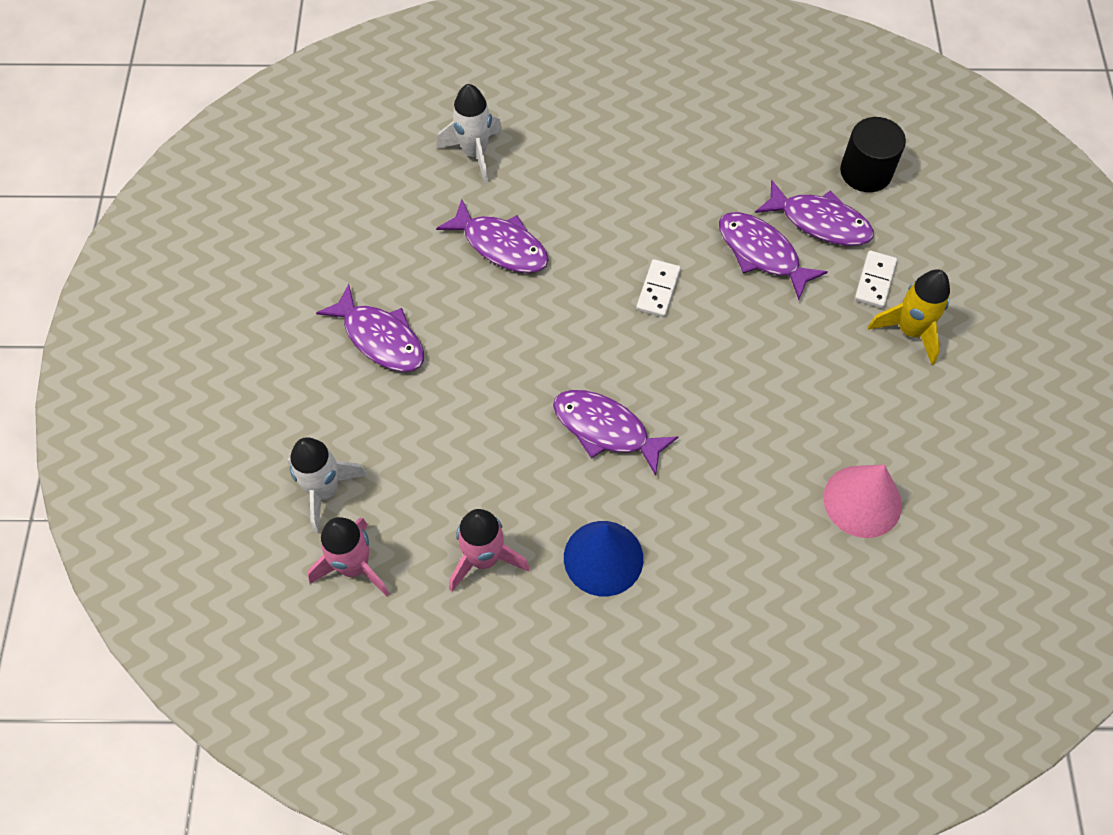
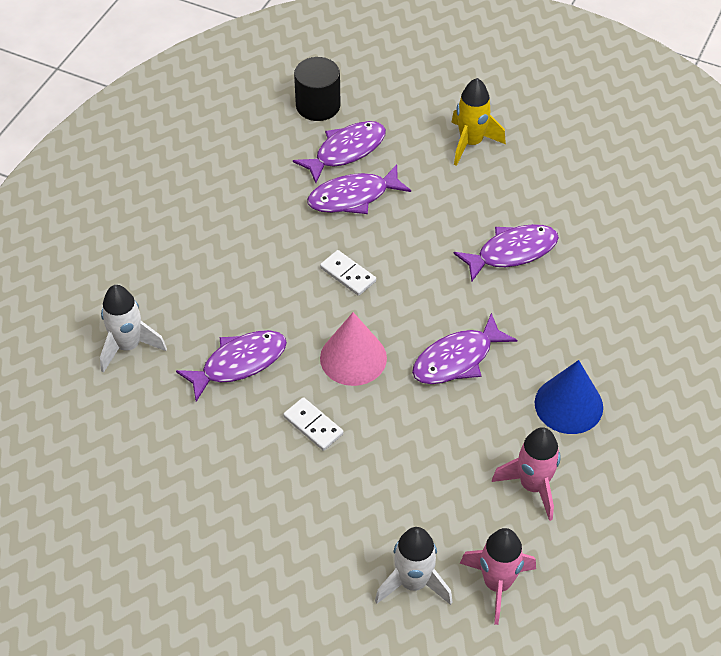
camera: 65 degrees left, 10 degrees down
purple fish [316,284,424,372] -> purple fish moved to [454,224,559,281]
pink cone [823,465,902,538] -> pink cone moved to [320,312,387,386]
white domino [855,250,897,308] -> white domino moved to [283,397,344,451]

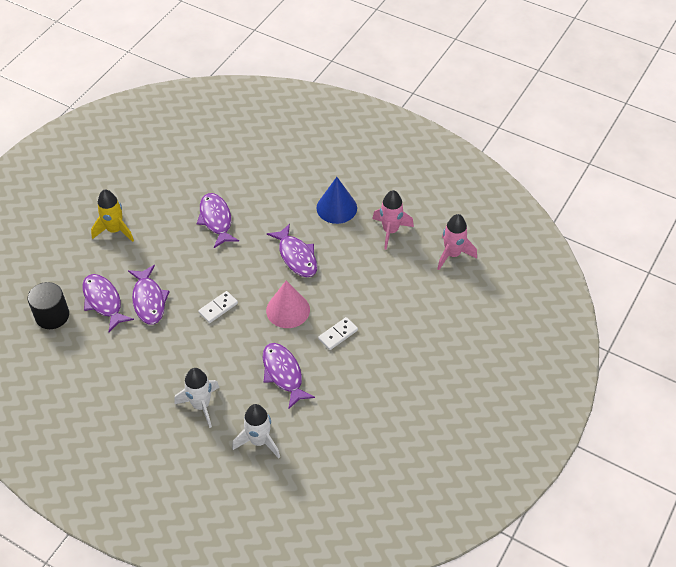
camera: 85 degrees left, 0 degrees up
white rocket [375,527,452,605] -> white rocket moved to [174,368,220,428]

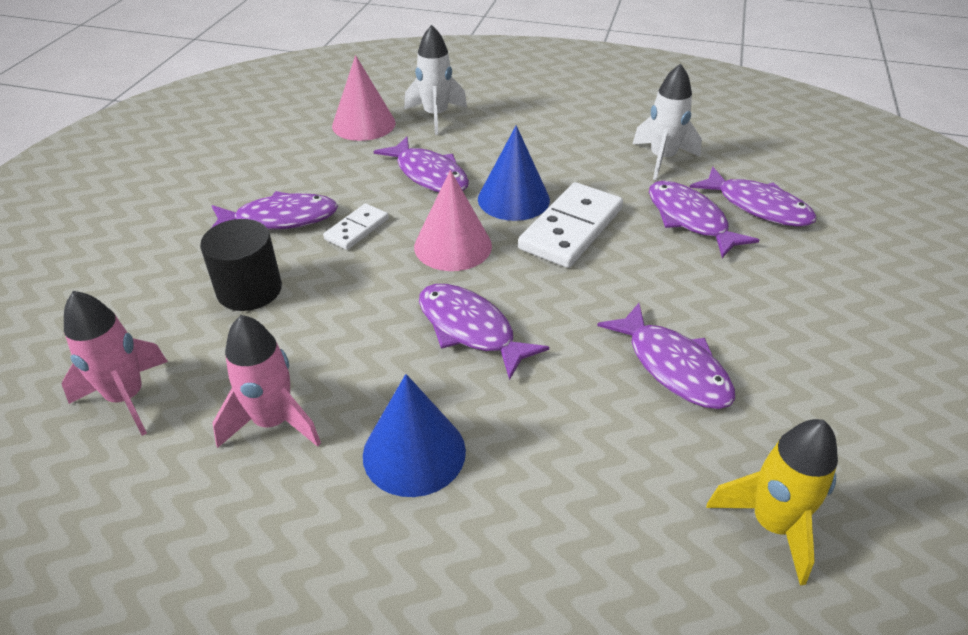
camera: 165 degrees right, 10 degrees down
black cylinder [27,282,69,329] -> black cylinder moved to [200,219,282,311]
yellow rocket [91,189,134,242] -> yellow rocket moved to [706,419,838,586]
white rocket [174,368,220,428] -> white rocket moved to [633,63,702,180]
white domino [198,291,238,323] -> white domino [518,182,623,268], size x1.83
none -> purple fish [211,191,338,230]
none -> pink cone [332,55,396,141]
none -> blue cone [478,125,550,221]

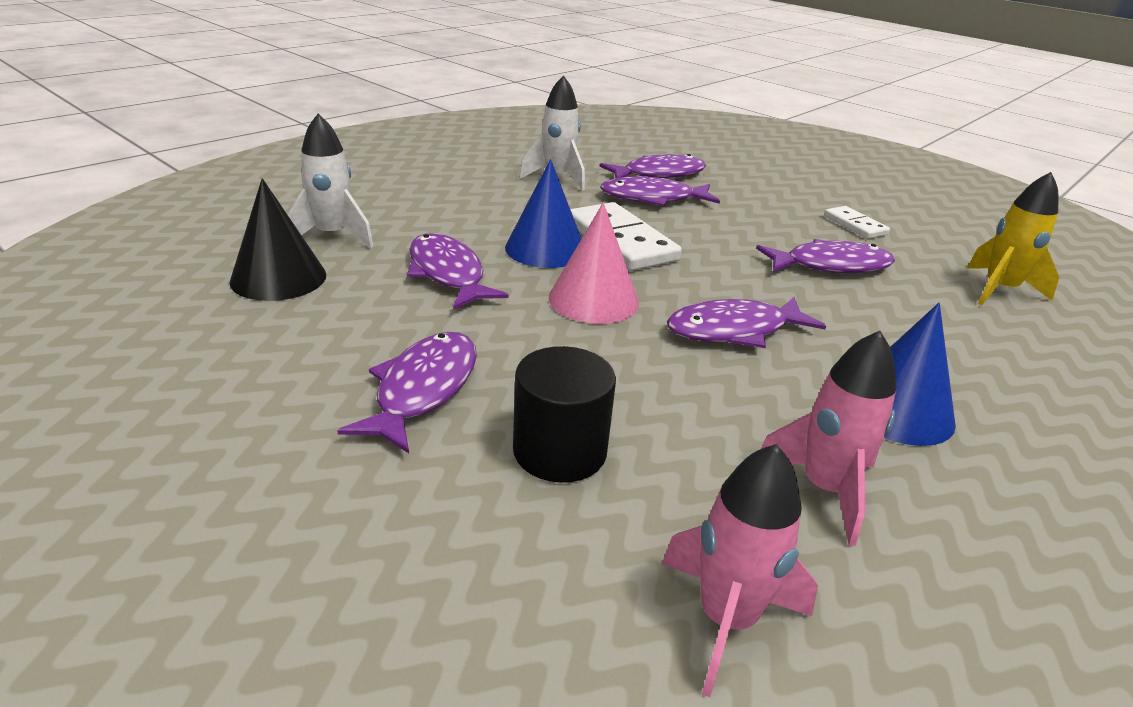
camera: 65 degrees left, 10 degrees down
white domino [323,203,389,250] -> white domino moved to [824,206,890,239]
pink cone [332,55,396,141] -> black cone [229,178,326,301]
purple fish [374,137,469,192] -> purple fish turned 105 degrees counterclockwise [407,233,509,310]

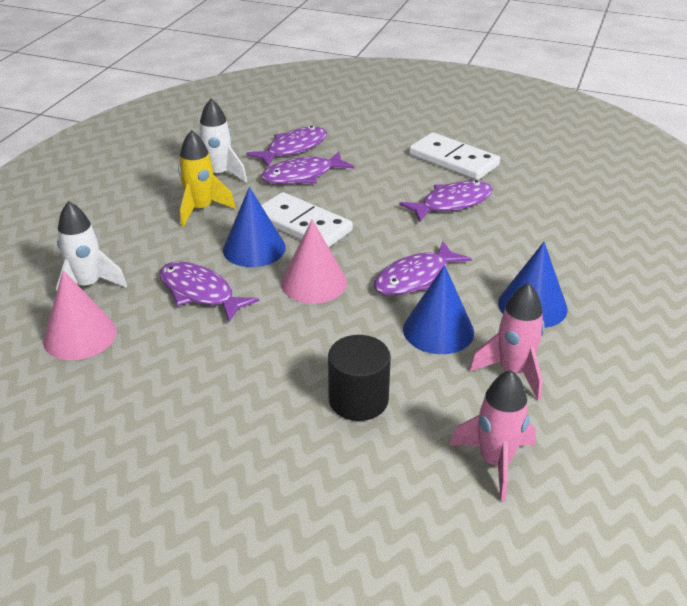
camera: 20 degrees left, 5 degrees up
black cone [229,178,326,301] -> pink cone [43,270,117,360]
purple fish [337,332,477,453] -> none
white domino [824,206,890,239] -> white domino [409,132,500,180], size x1.83
yellow rocket [967,172,1059,305] -> yellow rocket moved to [178,130,235,227]
none -> blue cone [403,265,474,354]

